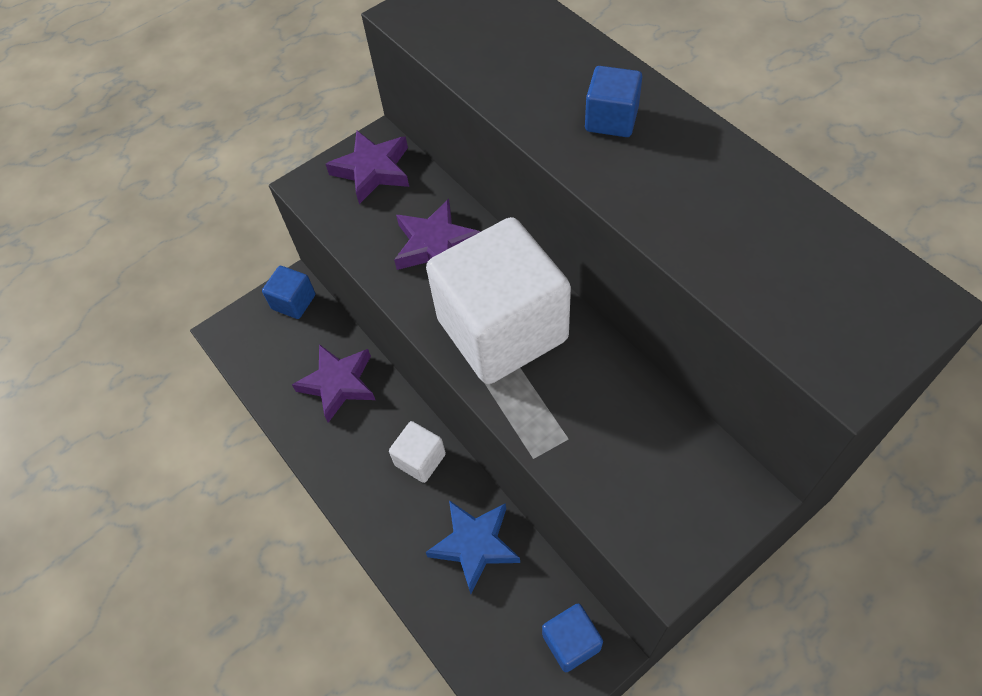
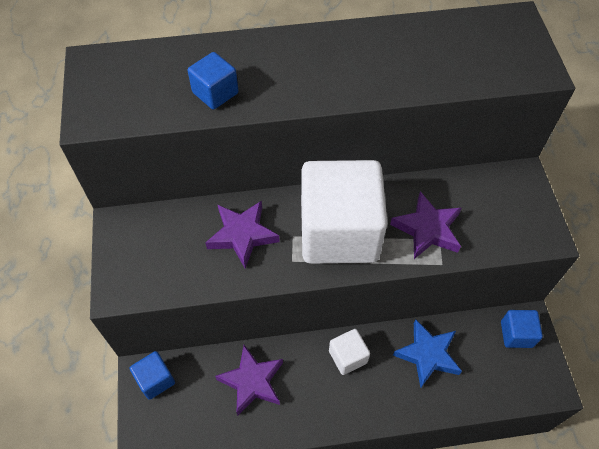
camera: 65 degrees left, 0 degrees up
purple star [326,130,409,204] -> purple star moved to [390,191,462,259]
blue cube [585,66,642,137] -> blue cube moved to [188,52,239,110]

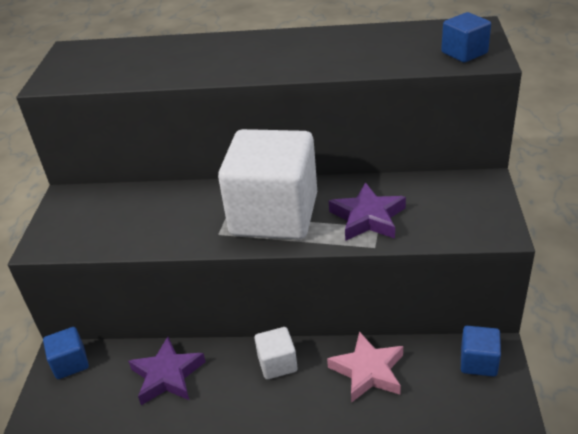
camera: 15 degrees right, 20 degrees down
blue cube [188,52,239,110] -> blue cube moved to [441,12,491,62]
purple star [205,201,280,269] -> none
blue star [393,319,462,388] -> pink star [327,331,403,403]

